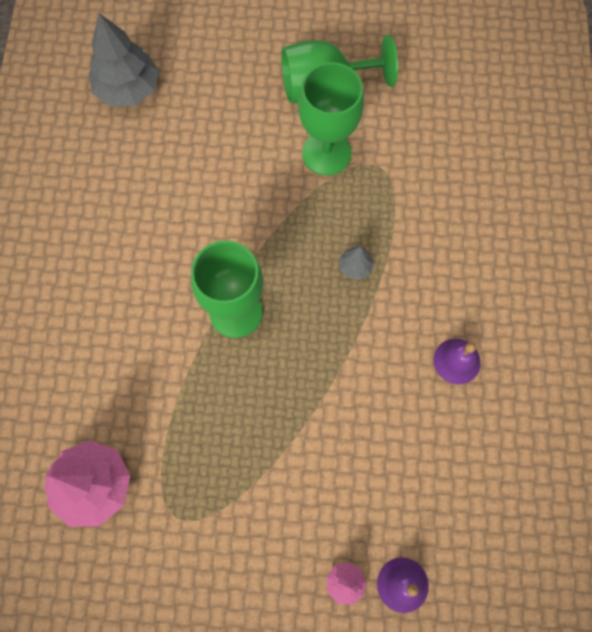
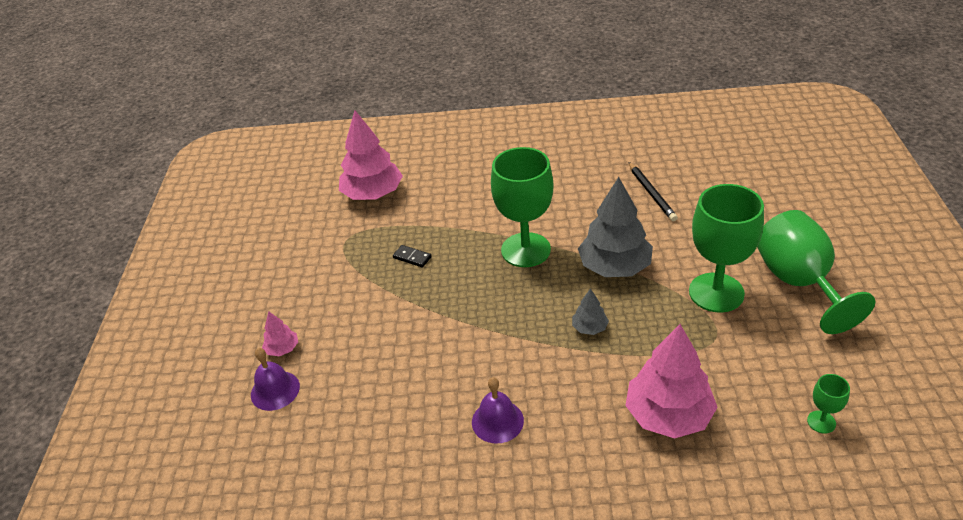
camera: 90 degrees right, 30 degrees down
grey tree [89,13,159,107] -> grey tree moved to [578,177,653,277]
none -> black domino [393,245,432,268]
none -> pink tree [625,324,718,438]
none -> black pencil [629,162,678,221]
none -> green goblet [807,374,850,434]

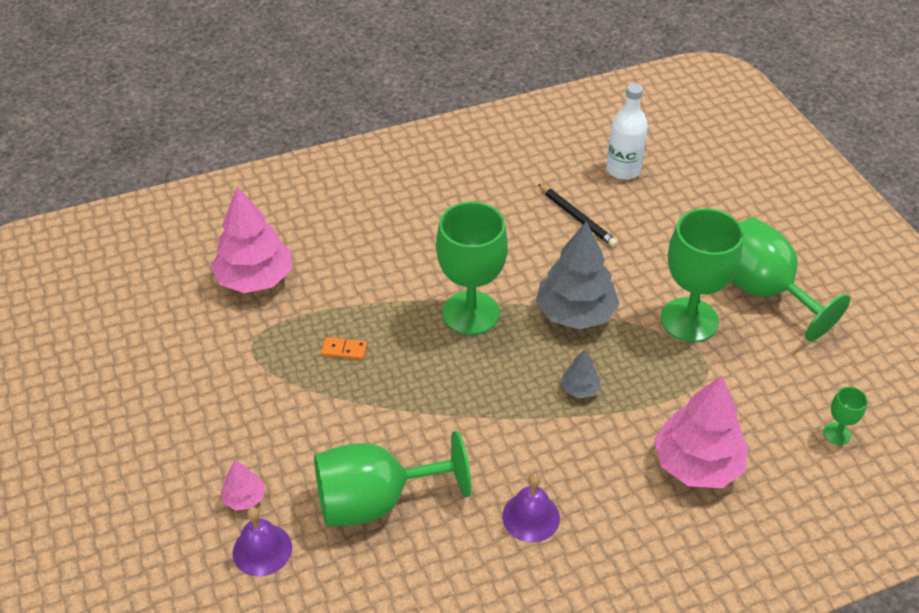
camera: 25 degrees left, 5 degrees up
black domino [393,245,432,268] -> orange domino [321,337,367,360]
none -> green goblet [314,431,471,527]
none -> white bottle [606,83,648,180]

